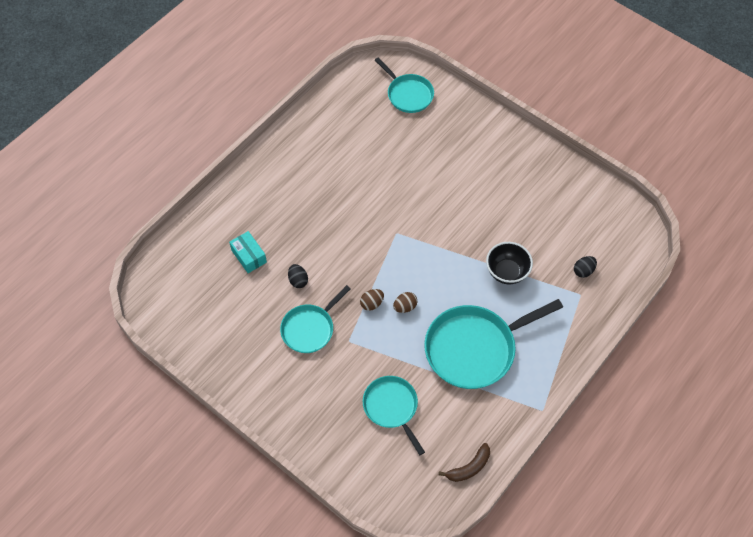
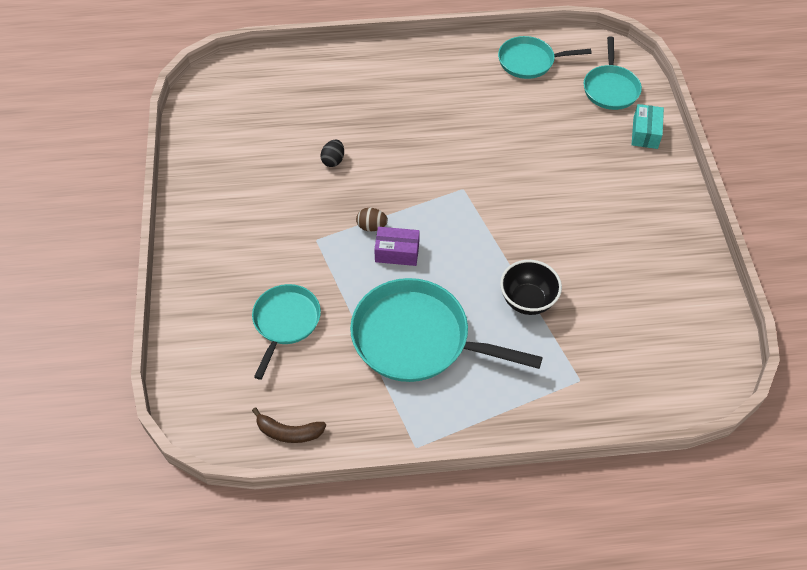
camera: 45 degrees right, 5 degrees down
turquoise box [229,231,267,273] -> turquoise box moved to [632,104,664,149]
turquoise pan [280,285,350,353] -> turquoise pan moved to [498,36,592,79]
brown egg [393,292,417,313] -> purple box [374,227,420,266]
black egg [574,256,597,278] -> none

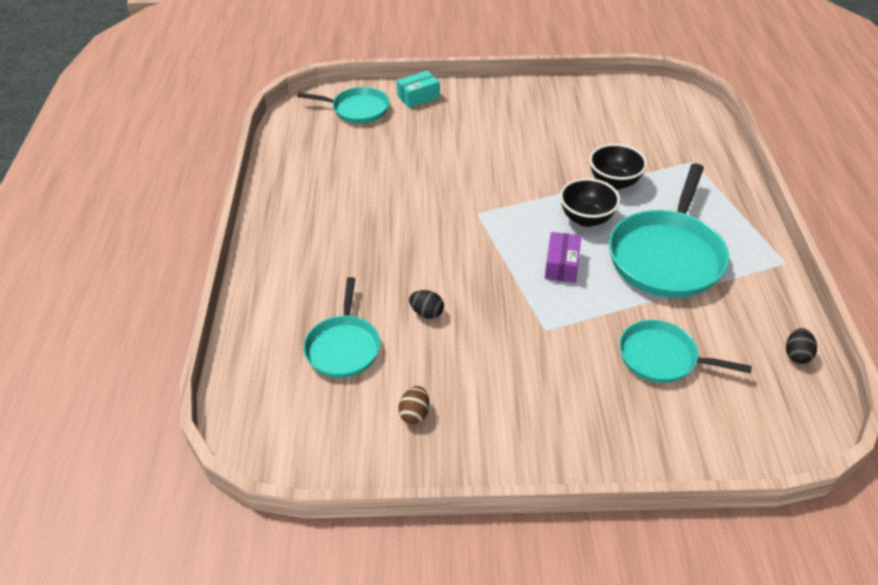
camera: 85 degrees left, 10 degrees down
brown banana [252,407,326,443] -> black egg [786,328,817,364]
brown egg [356,208,388,232] -> brown egg moved to [398,386,430,424]
turquoise pan [498,36,592,79] -> turquoise pan moved to [303,277,380,378]
turquoise box [632,104,664,149] -> turquoise box turned 45 degrees counterclockwise [397,71,440,108]
none -> black bowl [560,178,620,227]

